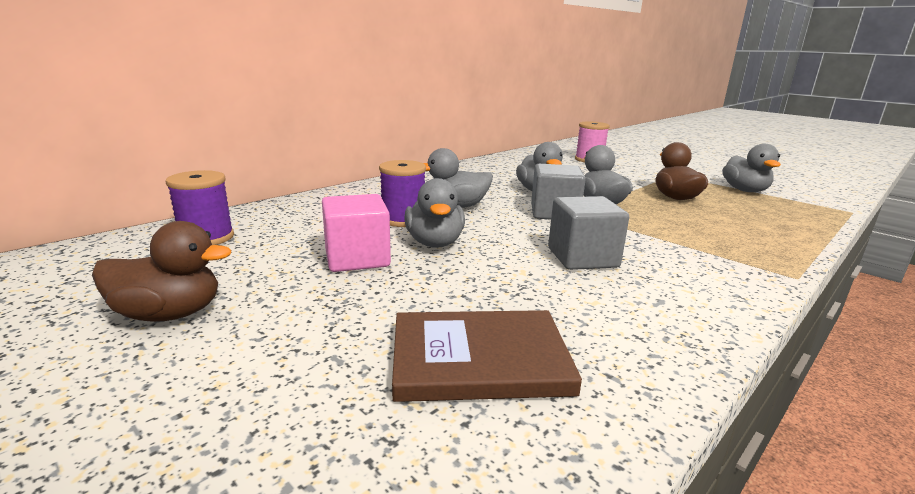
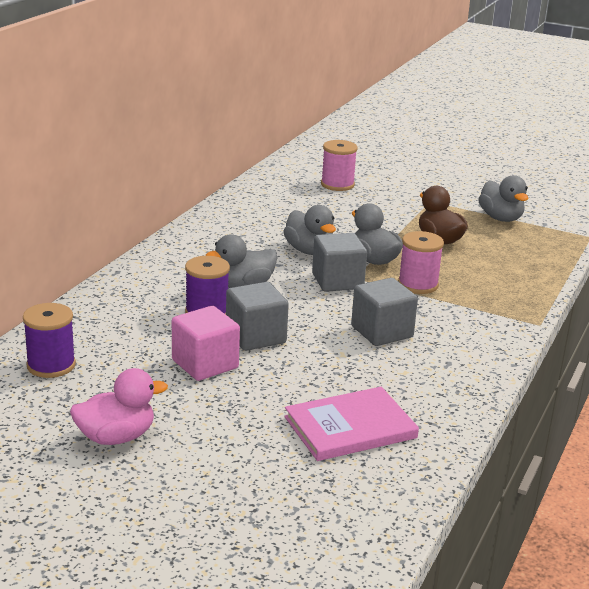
camera: 20 degrees left, 5 degrees up
brown duck [92,221,231,322] -> pink duck [70,368,168,445]
brown book [392,310,582,402] -> pink book [284,387,419,461]
grey duck [404,178,465,248] -> grey cube [226,282,289,351]
none -> pink spool [398,231,444,294]

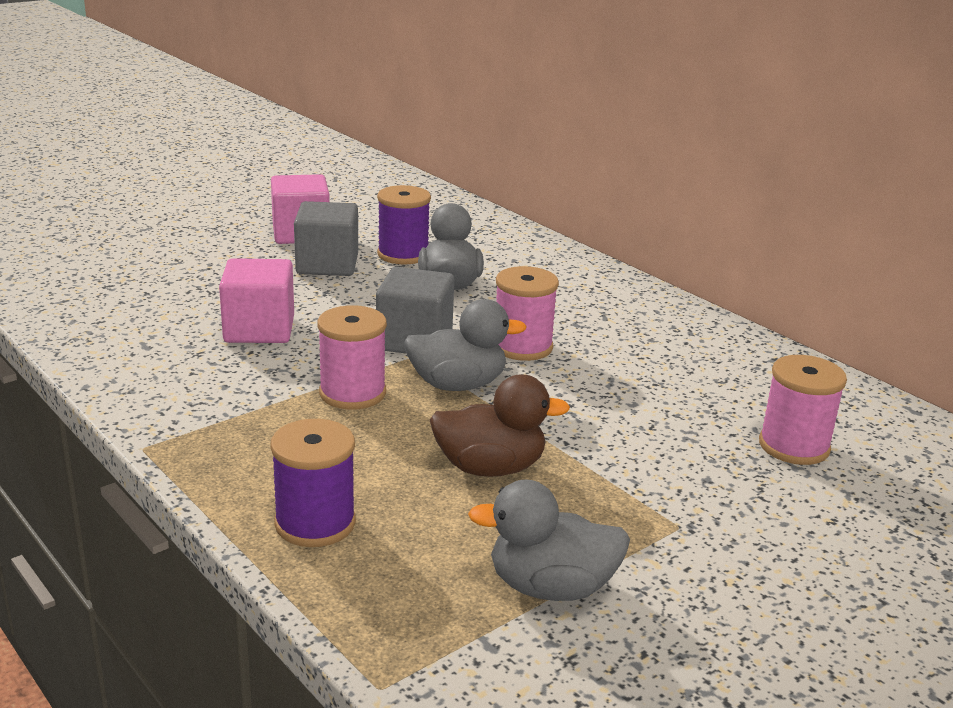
camera: 115 degrees right, 0 degrees up
purple spool [23,303,76,378] -> purple spool moved to [270,419,356,547]
pink duck [70,368,168,445] -> none
grey duck [283,205,336,255] -> pink spool [496,266,559,361]
pink book [284,387,419,461] -> none
grey cube [351,278,418,346] -> pink cube [219,258,294,343]

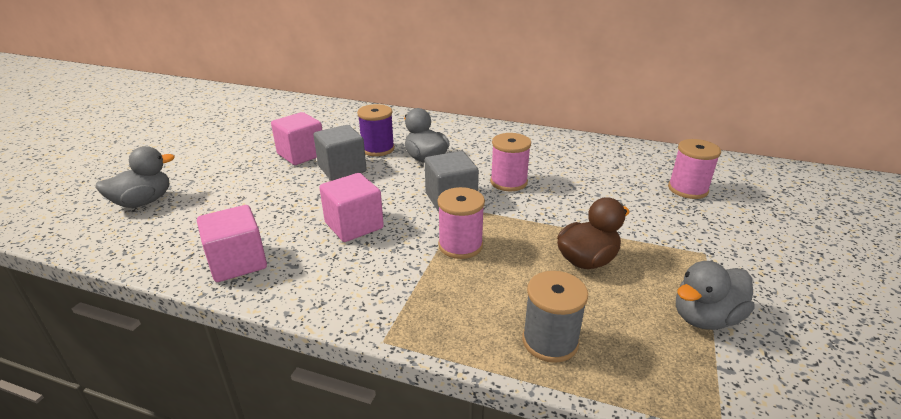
camera: 30 degrees left, 5 degrees up
purple spool [270,419,356,547] -> grey spool [522,271,588,363]
grey duck [404,299,527,391] -> grey duck moved to [95,146,175,208]
none -> pink cube [197,205,267,282]

